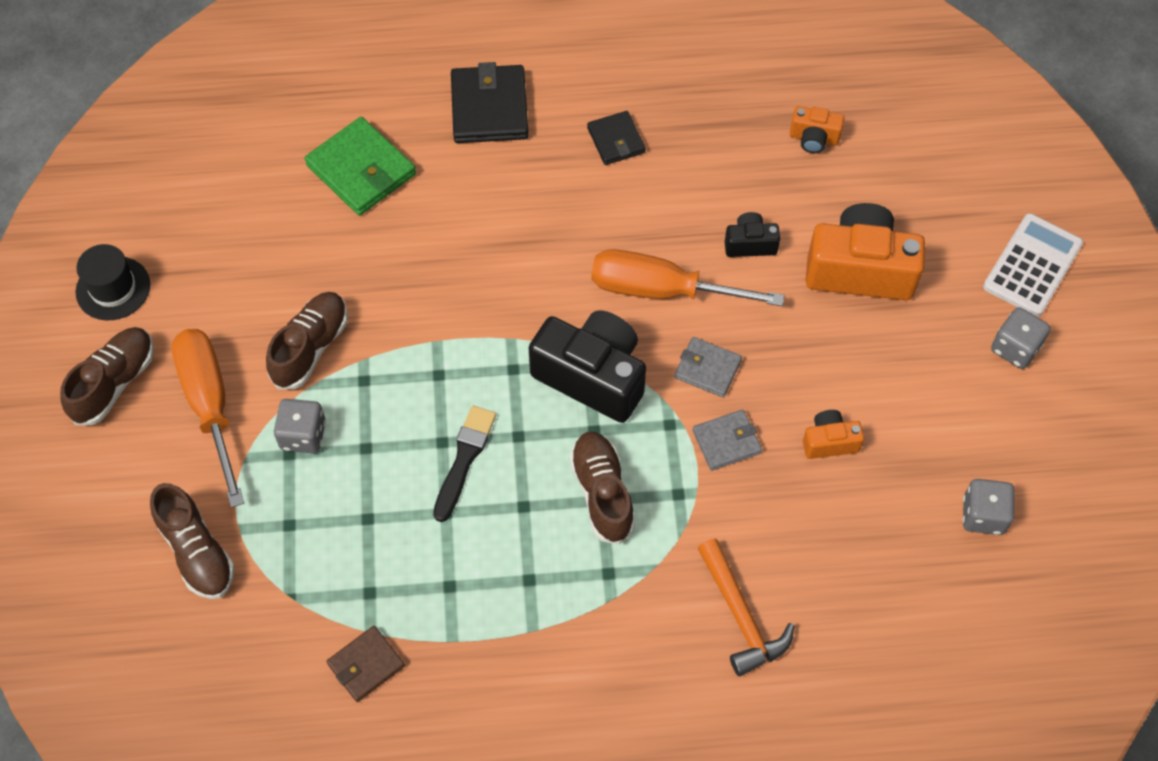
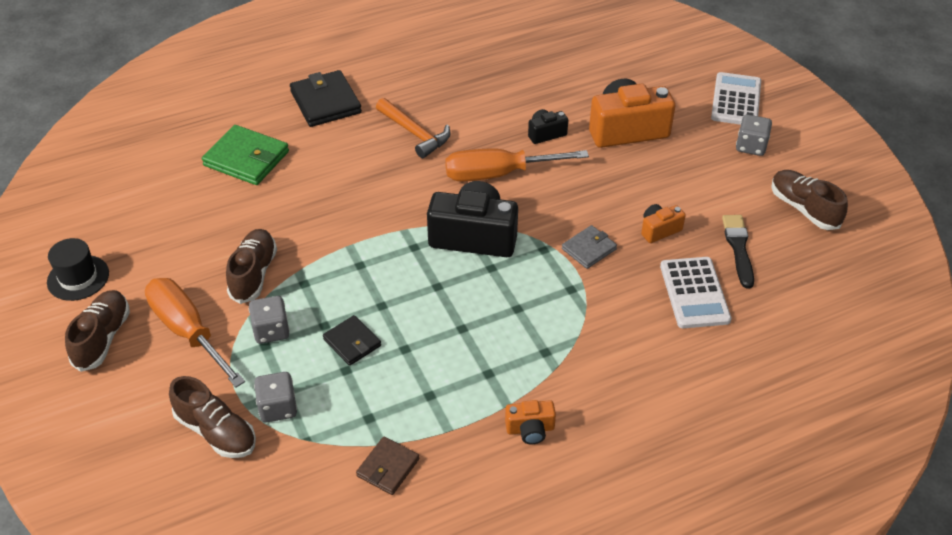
camera: 20 degrees left, 15 degrees down
black brush [433,406,496,522] -> black brush moved to [722,215,754,288]
brown shoe [569,432,635,544] -> brown shoe moved to [771,170,848,230]
black wallet [587,111,646,165] -> black wallet moved to [323,315,381,366]
grey wallet [674,337,742,397] -> none
orange hammer [697,539,795,676] -> orange hammer moved to [376,98,451,158]
orange camera [790,106,845,153] -> orange camera moved to [505,400,556,444]
grey dice [963,479,1015,535] -> grey dice moved to [254,372,297,422]
none -> white calculator [660,257,732,328]

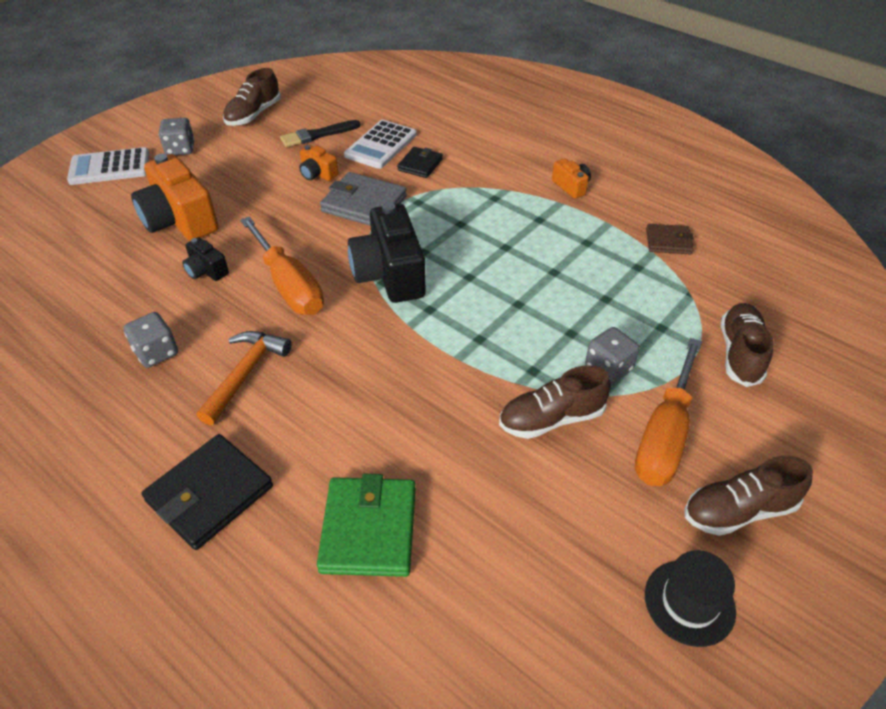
camera: 115 degrees left, 0 degrees up
grey dice [254,372,297,422] -> grey dice moved to [123,312,178,368]
black wallet [323,315,381,366] -> black wallet moved to [397,147,443,178]
grey wallet [562,225,617,269] -> grey wallet [320,172,407,226], size x1.68
white calculator [660,257,732,328] -> white calculator turned 150 degrees clockwise [344,120,417,169]

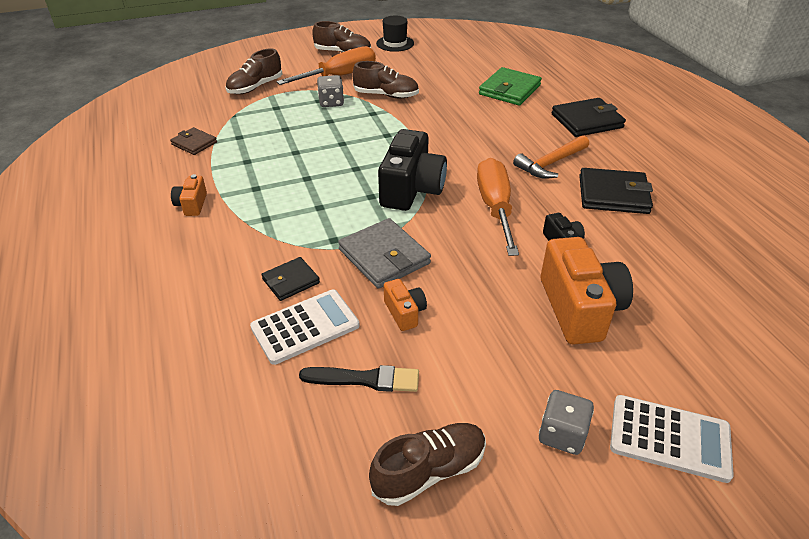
camera: 150 degrees left, 5 degrees down
grey dice [123,312,178,368] -> black wallet [579,168,653,214]

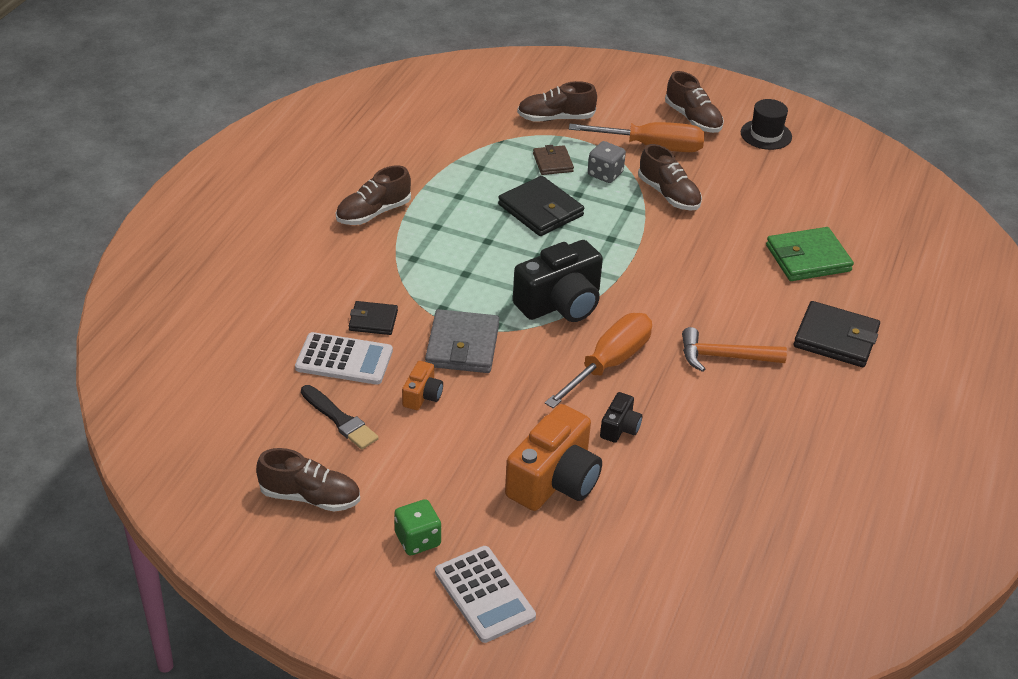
camera: 40 degrees right, 0 degrees up
brown wallet [170,127,217,155] -> brown wallet moved to [533,145,574,175]
orange camera [171,174,207,216] -> brown shoe [336,165,411,225]
grey dice [539,390,594,455] -> green dice [394,499,441,555]
black wallet [579,168,653,214] -> black wallet moved to [498,176,584,236]

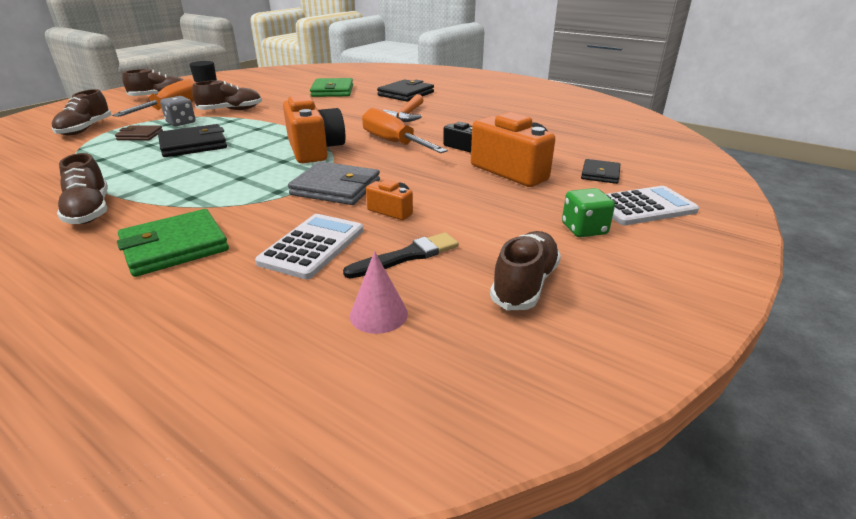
camera: 75 degrees left, 10 degrees down
black wallet [349,301,398,335] -> black wallet moved to [581,159,621,184]
black camera [513,240,603,322] -> orange camera [283,95,346,163]
none -> green wallet [117,209,229,277]
none -> pink cone [350,251,408,334]

